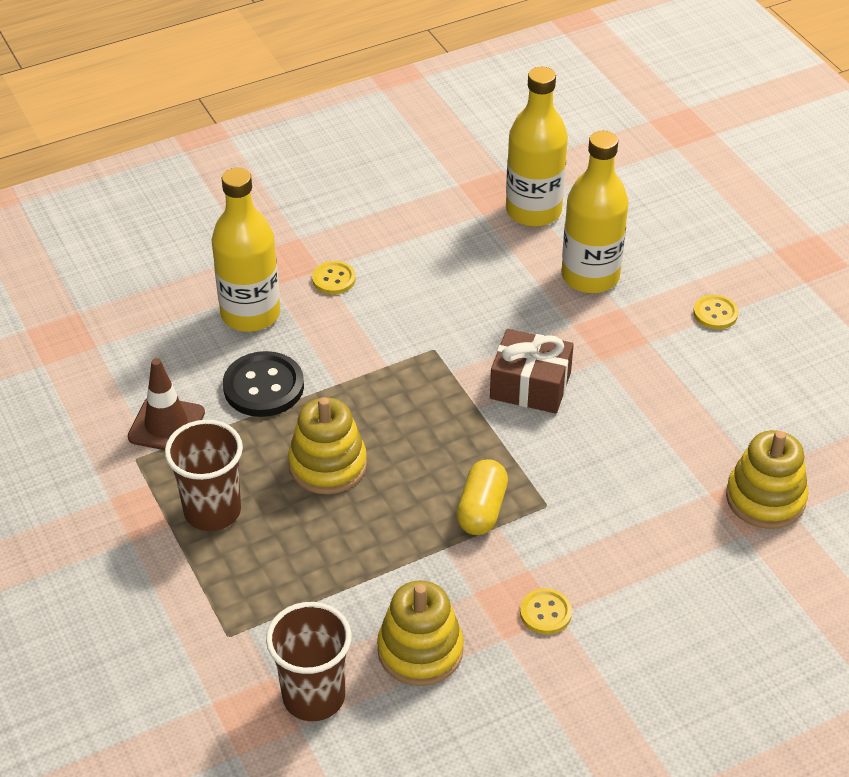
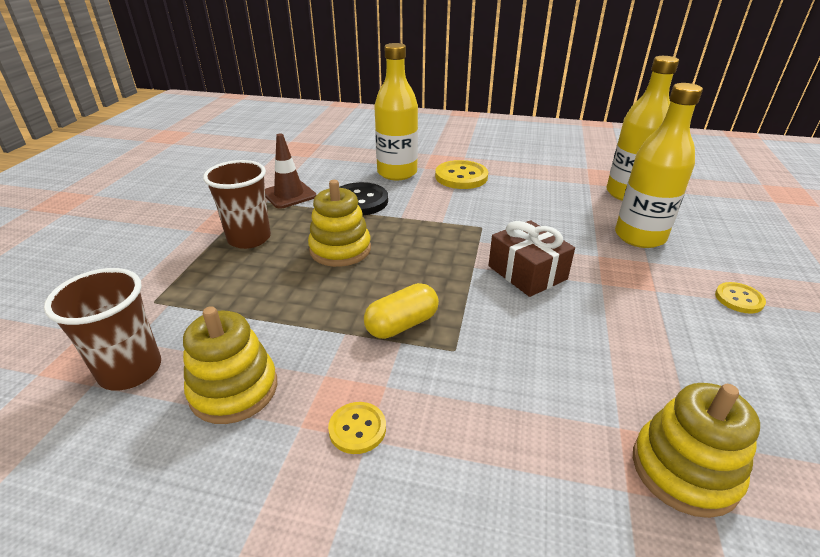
camera: 40 degrees right, 10 degrees down
yellow button [312,261,356,294] -> yellow button [435,160,488,189], size x1.75

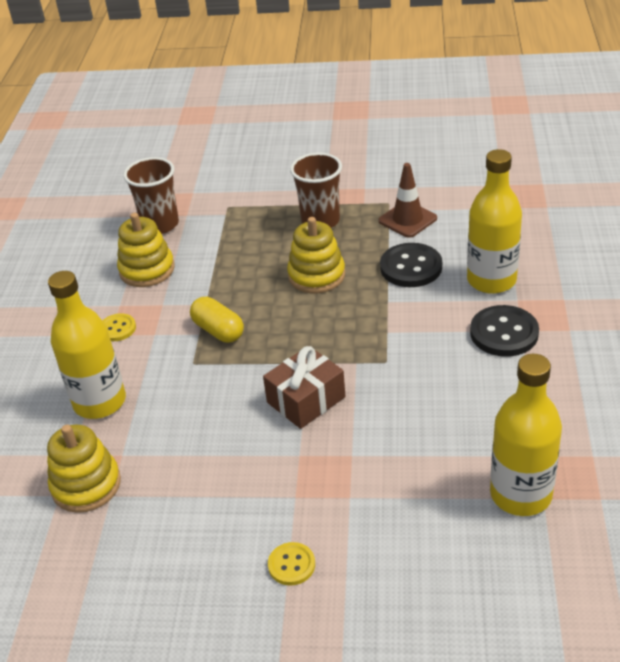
camera: 85 degrees right, 5 degrees up
yellow button [435,160,488,189] -> black button [470,305,539,357]
yellow bottle [615,83,703,248] -> yellow bottle moved to [48,271,126,419]

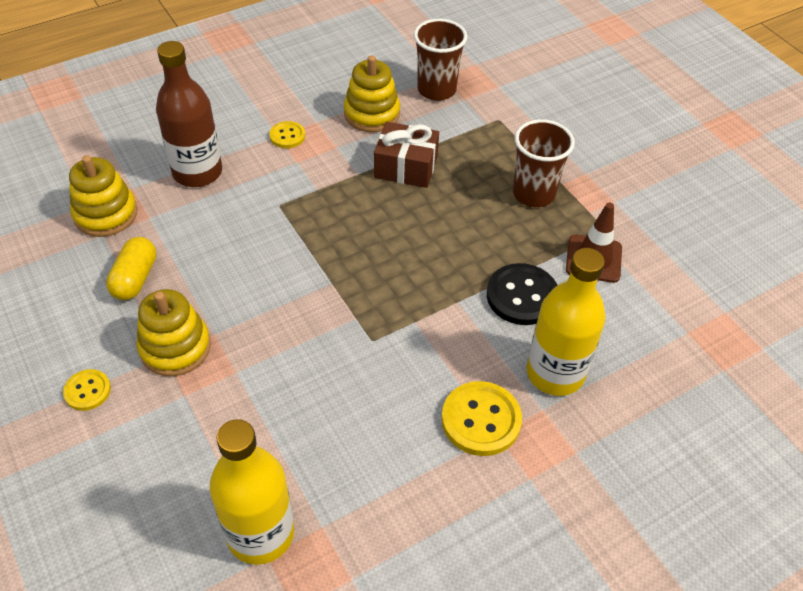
camera: 50 degrees right, 10 degrees up
yellow bottle [48,271,126,419] -> brown bottle [156,41,222,187]
yellow capsule [190,297,244,343] -> yellow capsule moved to [106,237,157,300]
brown gift [263,346,345,429] -> brown gift moved to [374,122,439,188]
yellow stacking toy [287,217,345,293] -> yellow stacking toy moved to [137,289,211,376]
black button [470,305,539,357] -> yellow button [441,381,522,456]

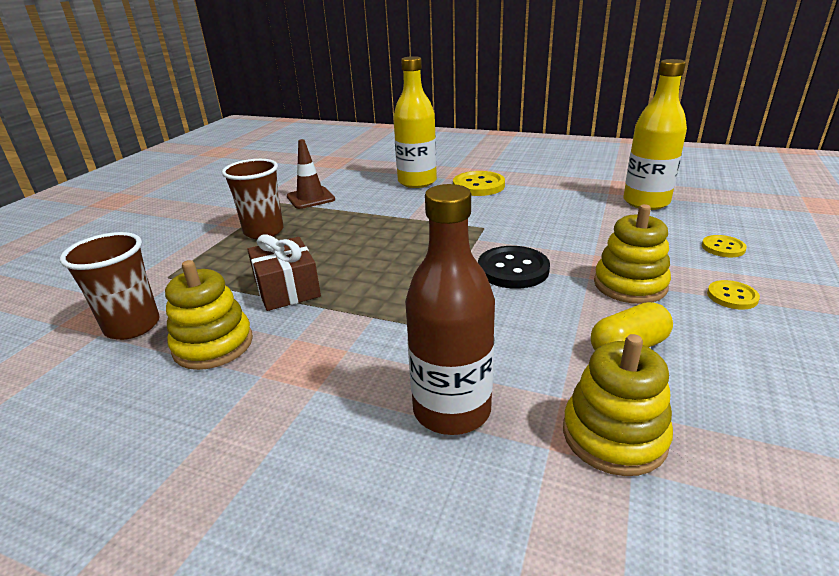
camera: 125 degrees left, 20 degrees down
yellow button [270,121,305,148] -> yellow button moved to [702,235,747,257]
black button [487,263,557,325] -> black button moved to [478,246,550,289]

